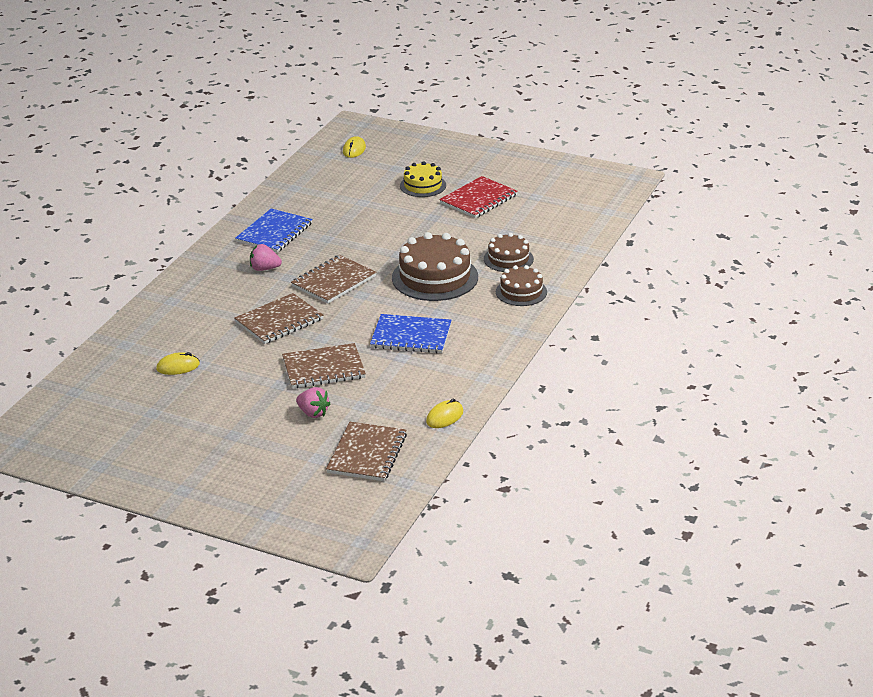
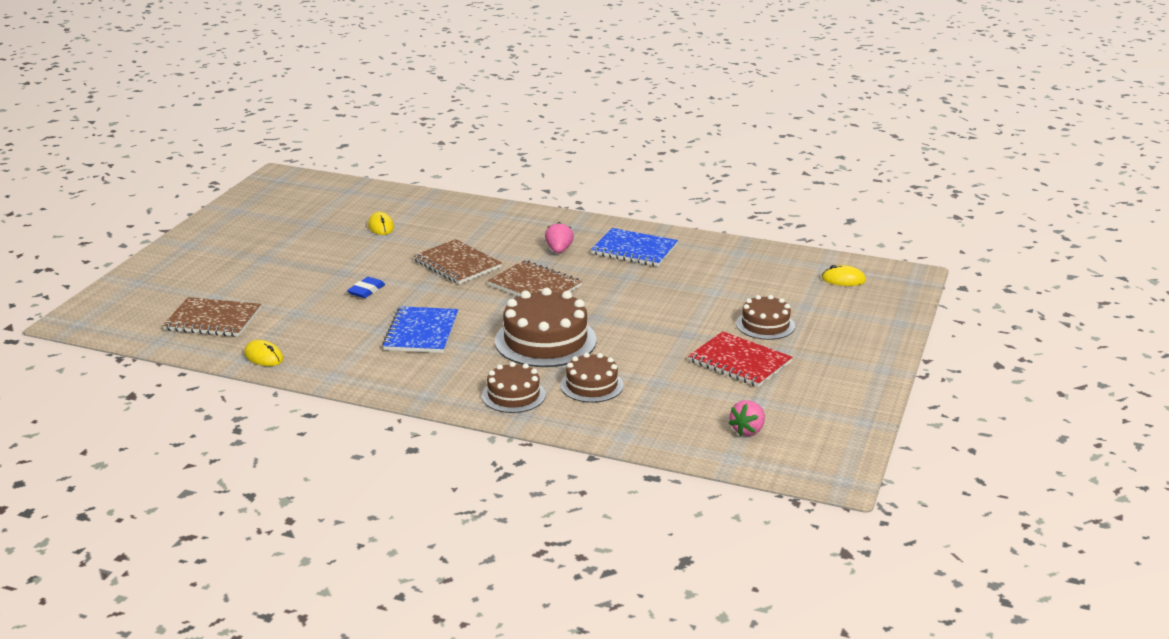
camera: 85 degrees right, 5 degrees down
brown notebook [282,343,366,389] -> blue eraser [347,277,385,298]
pink strawberry [296,387,330,418] -> pink strawberry moved to [729,400,765,436]
yellow cake [400,161,446,197] -> brown cake [736,295,795,340]

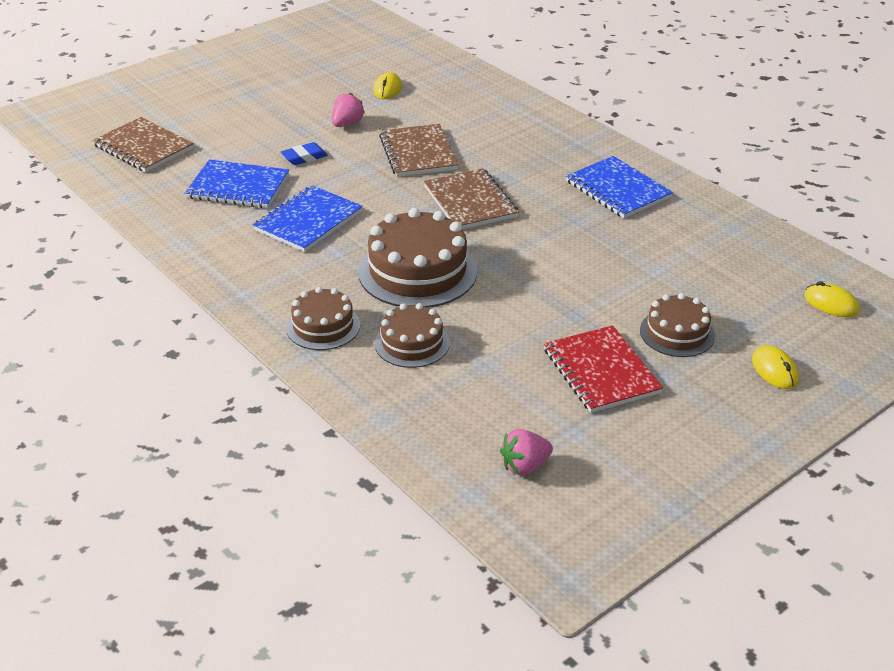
camera: 30 degrees right, 10 degrees up
yellow mouse [244,340,283,366] -> yellow mouse moved to [752,346,799,389]
pink strawberry [545,222,574,253] -> pink strawberry moved to [332,93,365,127]
none -> blue notebook [185,159,289,208]

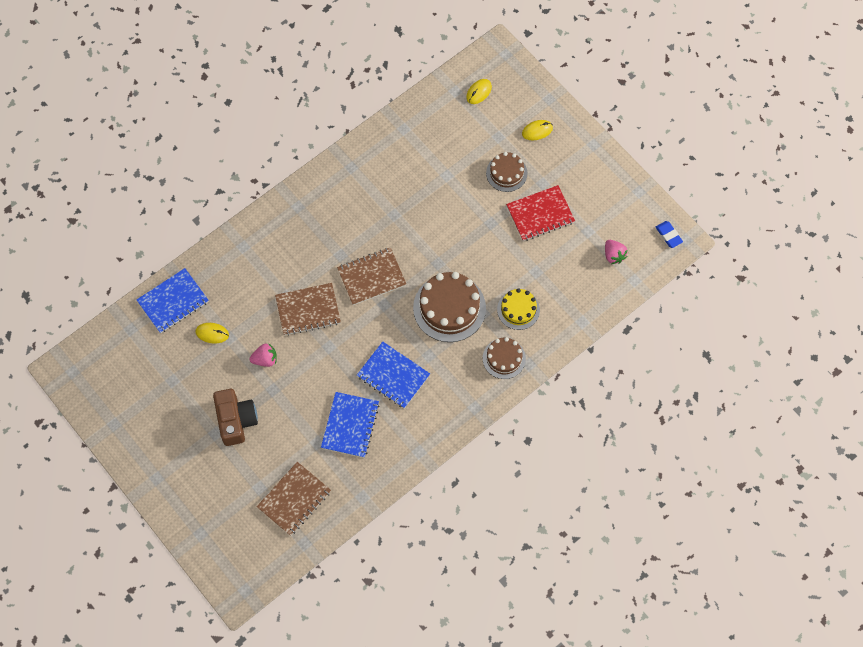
camera: 90 degrees left, 30 degrees up
blue eraser [281,142,328,165] -> blue eraser moved to [656,221,683,248]
pink strawberry [332,93,365,127] -> pink strawberry turned 135 degrees clockwise [249,343,277,367]
brown cake [375,303,450,368] -> yellow cake [497,288,540,330]
blue notebook [566,156,673,218] -> blue notebook moved to [137,268,209,333]
none -> brown camera [213,389,258,446]

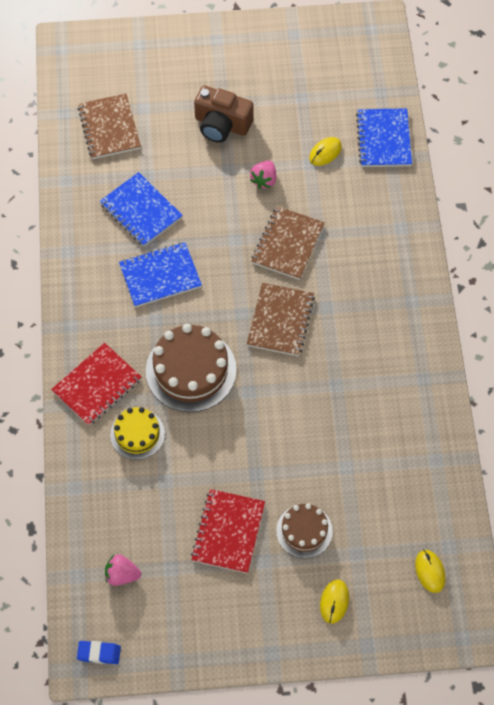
camera: 125 degrees right, 5 degrees down
brown cake [483,337,526,379] -> red notebook [51,343,142,426]

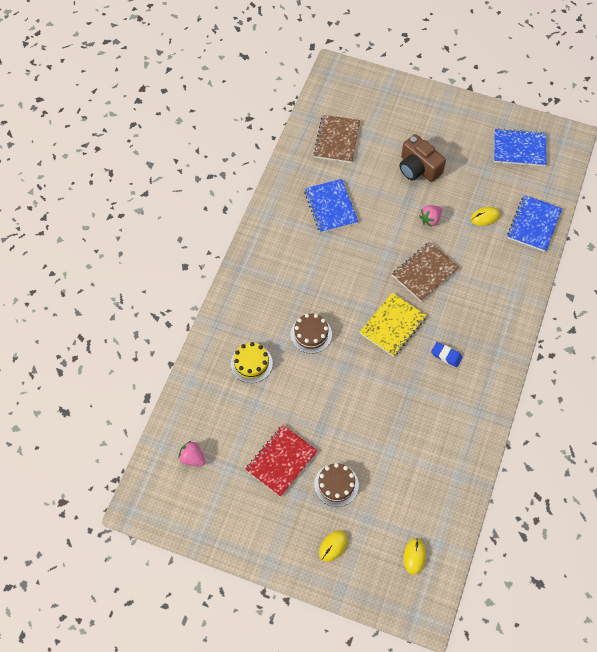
camera: 25 degrees right, 0 degrees up
red notebook [51,343,142,426] -> none
blue eraser [77,641,121,664] -> blue eraser moved to [431,342,463,367]
blue notebook [119,242,202,307] -> blue notebook moved to [494,129,547,166]
brown cake [146,324,237,412] -> brown cake [290,314,332,354], size x0.59
brown notebook [247,283,315,356] -> yellow notebook [360,293,427,357]

